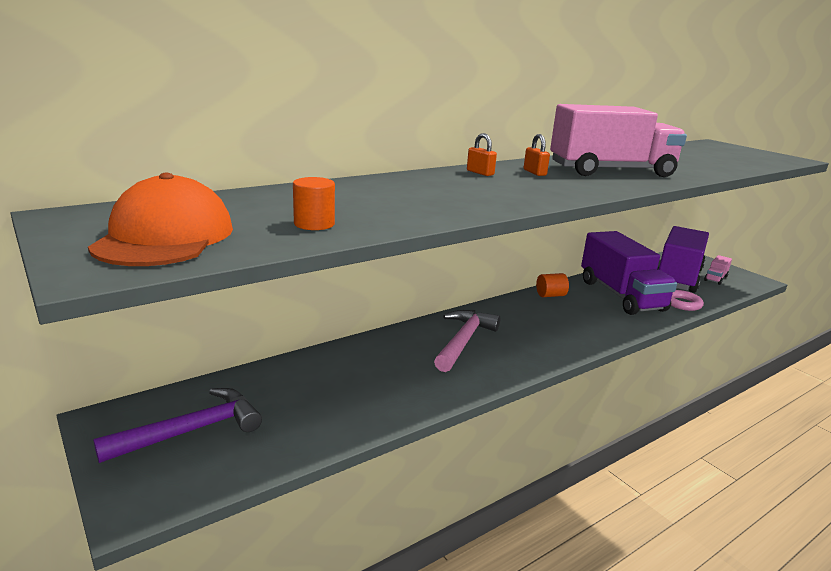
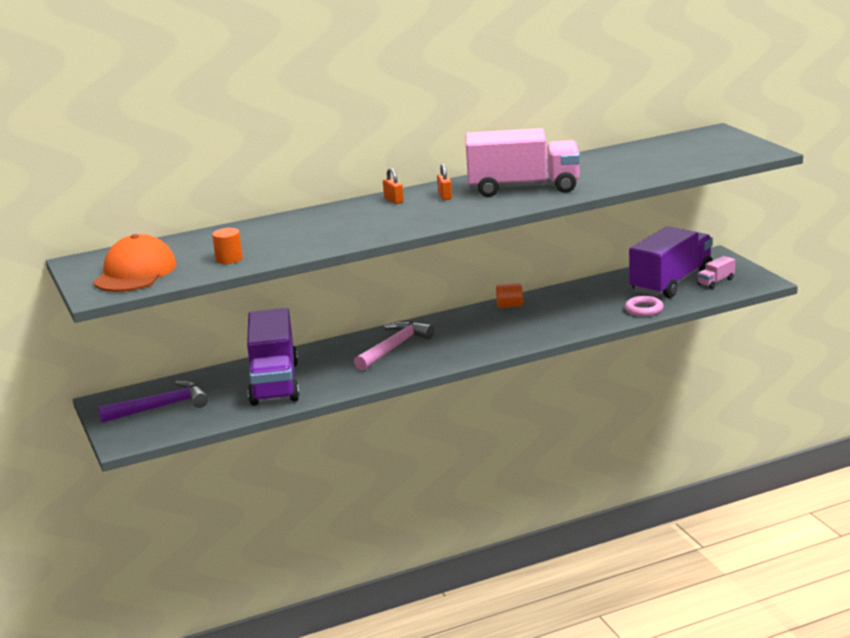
camera: 15 degrees right, 0 degrees up
purple truck [581,231,677,315] -> purple truck moved to [247,308,300,406]

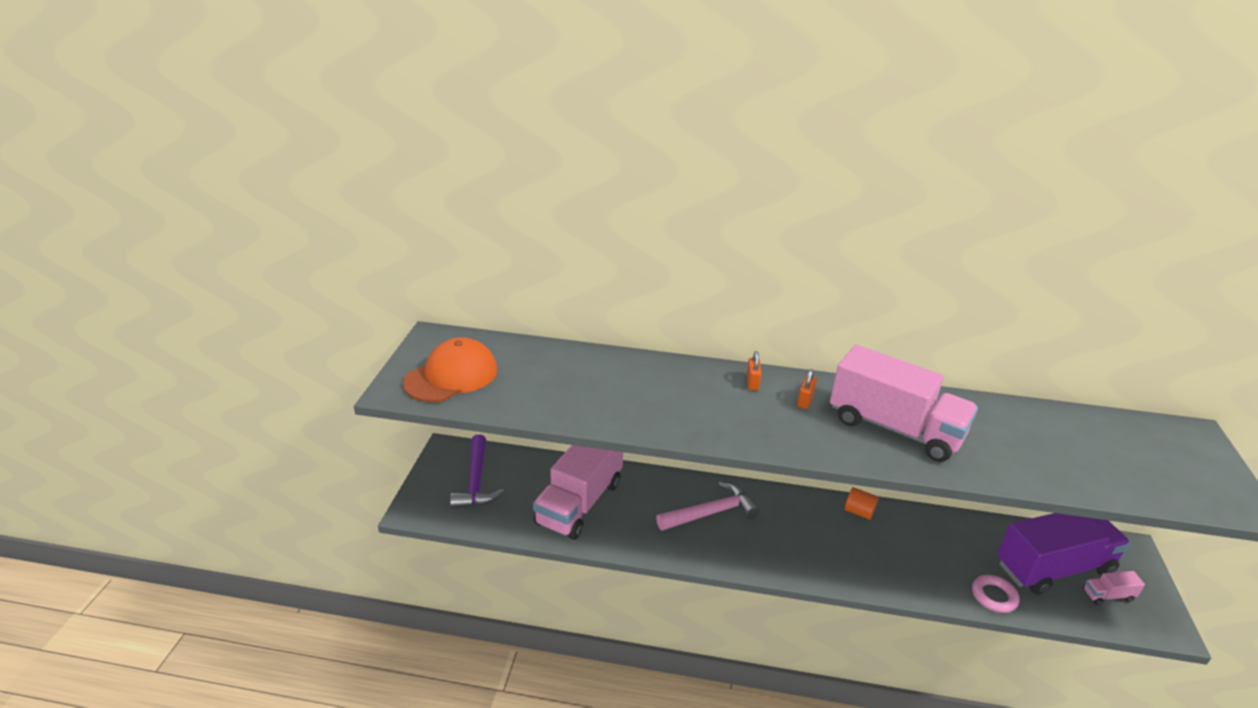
camera: 30 degrees right, 10 degrees up
purple hammer [98,380,208,423] -> purple hammer turned 75 degrees clockwise [450,434,504,509]
orange cylinder [212,228,243,264] -> none
purple truck [247,308,300,406] -> pink truck [533,445,623,540]

